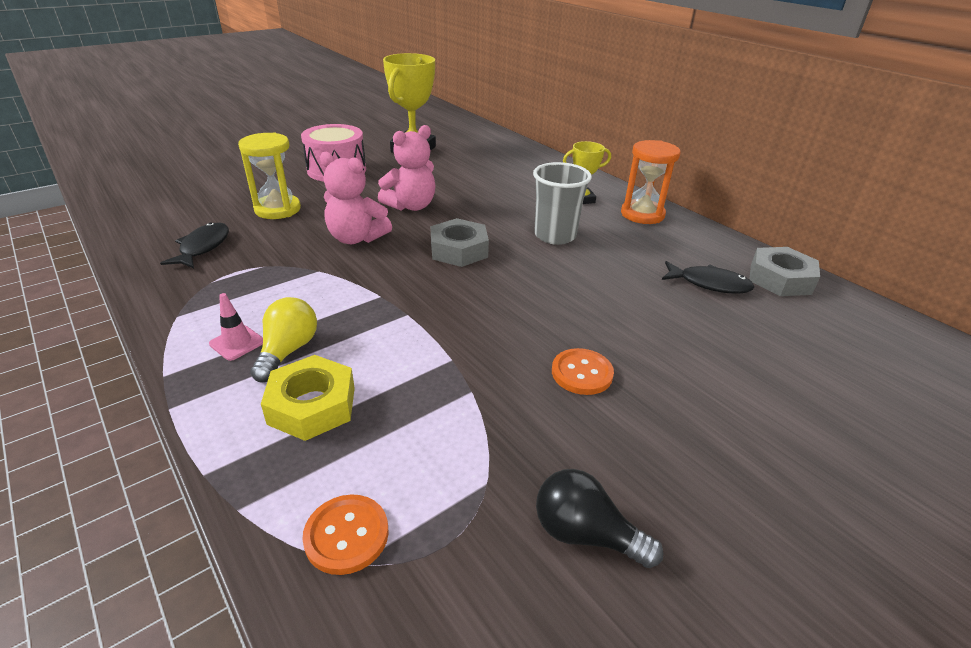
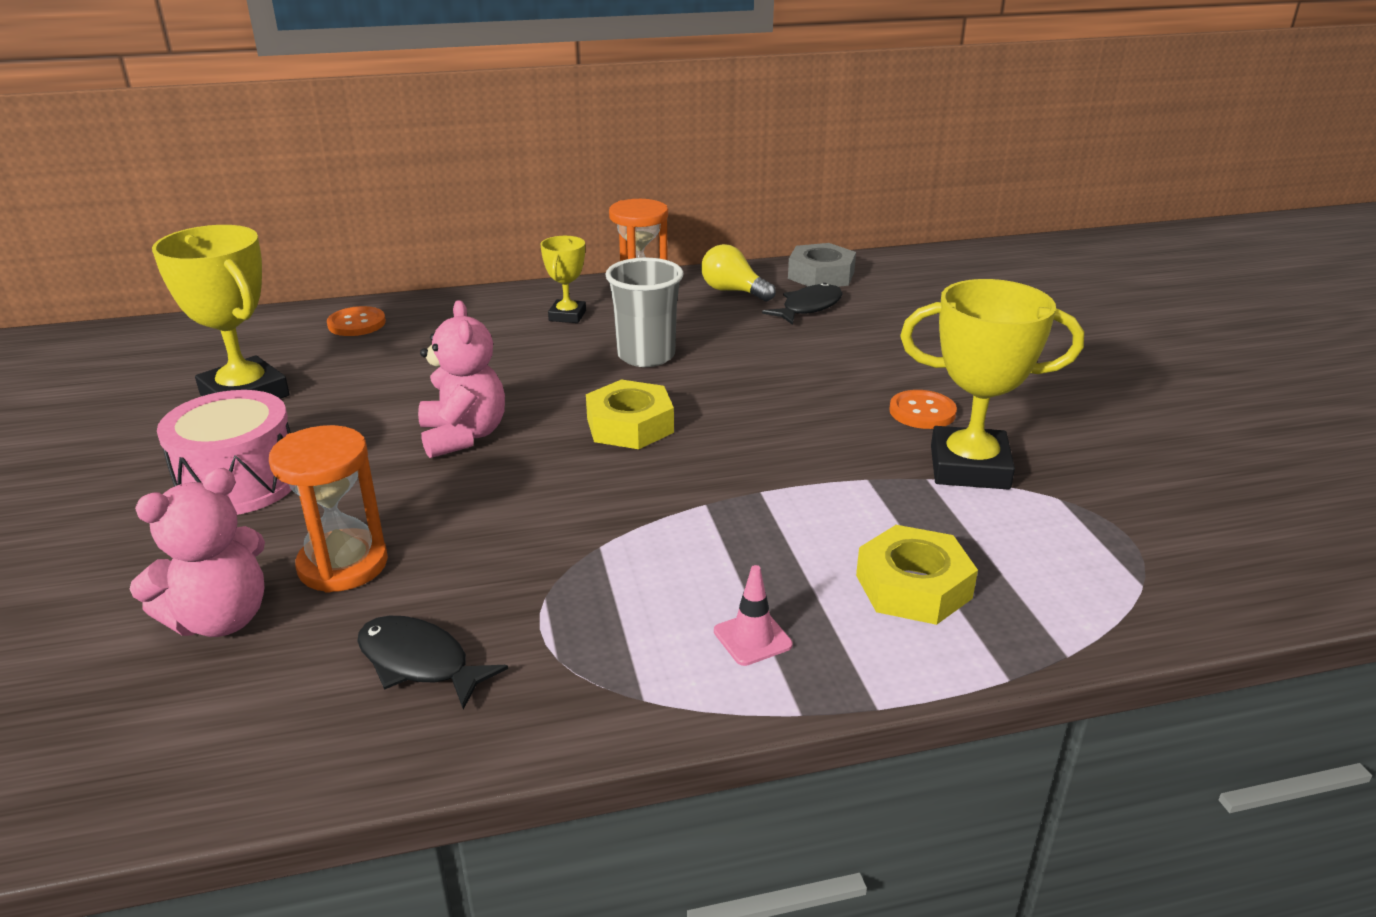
camera: 65 degrees left, 5 degrees down
yellow hourglass [238,133,301,219] -> orange hourglass [269,425,388,593]
yellow light bulb [250,297,317,383] -> yellow light bulb moved to [701,244,776,301]
orange button [302,495,389,575] -> orange button moved to [327,306,386,336]
pink teddy bear [320,152,392,244] -> pink teddy bear moved to [130,468,265,637]
grey nut [431,218,489,267] -> yellow nut [586,380,674,449]
black light bulb [536,469,664,568] -> none
none -> yellow trophy [900,279,1084,490]

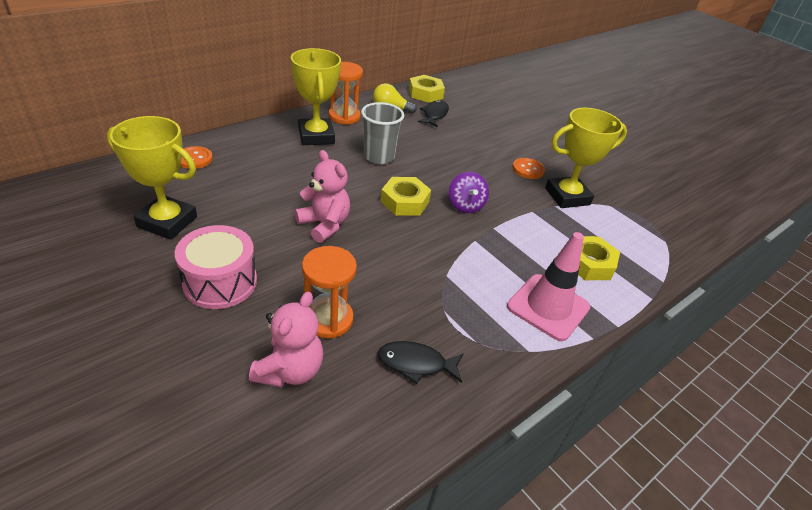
camera: 30 degrees left, 10 degrees up
yellow trophy [540,236,586,323] -> yellow trophy [291,48,341,145], size x1.83
pink traffic cone [714,565,793,666] -> pink traffic cone [507,232,590,341], size x2.23
grey nut [788,243,856,287] -> yellow nut [409,75,445,103]
none -> purple spinning top [449,171,489,213]

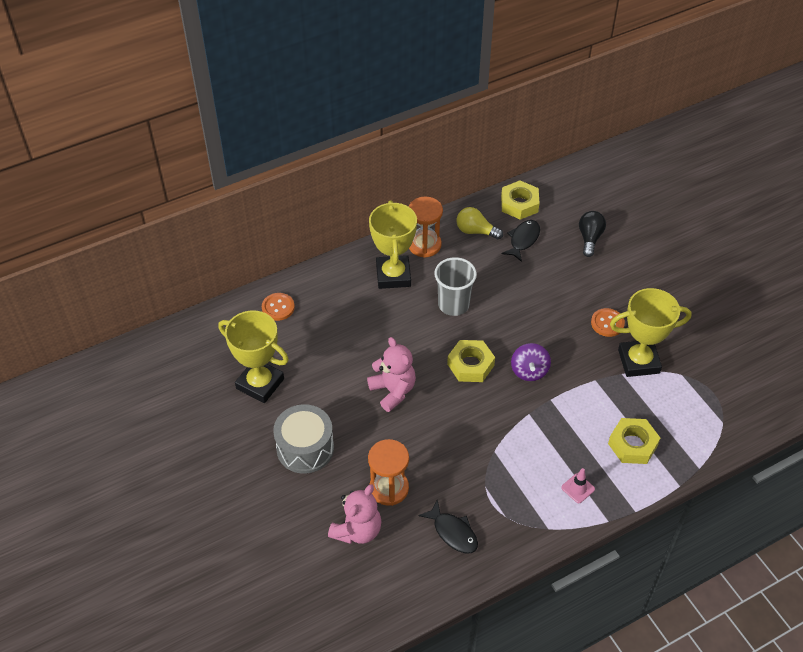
camera: 15 degrees right, 10 degrees up
pink drum [175,225,257,309] -> grey drum [273,404,334,474]
black fish [378,341,464,384] -> black fish turned 150 degrees counterclockwise [418,499,478,553]
pink traffic cone [507,232,590,341] -> pink traffic cone [561,468,595,503], size x0.45
none -> black light bulb [579,211,606,257]

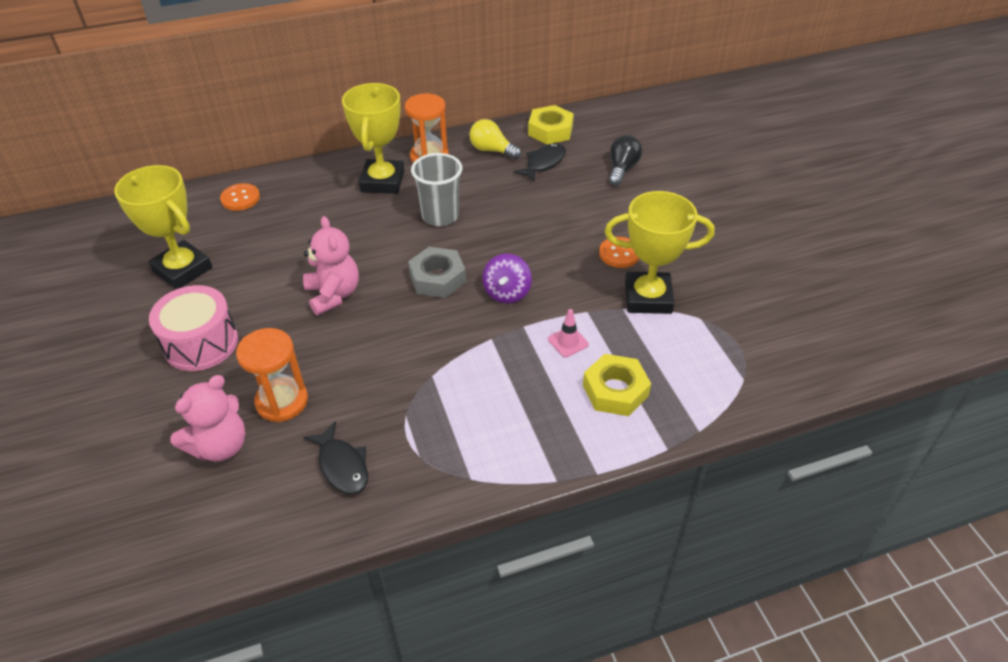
camera: 10 degrees right, 5 degrees down
grey drum [273,404,334,474] -> pink drum [149,285,238,371]
yellow nut [447,340,495,382] -> grey nut [408,247,466,298]
pink traffic cone [561,468,595,503] -> pink traffic cone moved to [548,309,589,357]

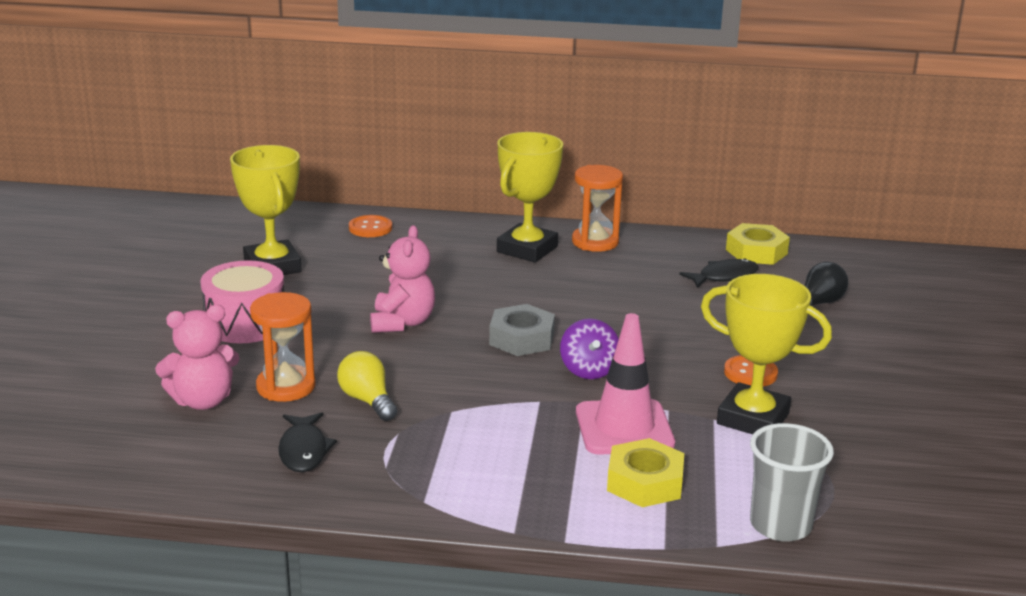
camera: 25 degrees right, 20 degrees down
grey cup [411,153,462,226] -> grey cup moved to [750,423,834,542]
yellow light bulb [469,119,521,159] -> yellow light bulb moved to [337,351,397,421]
purple spinning top [482,254,532,303] -> purple spinning top turned 45 degrees counterclockwise [560,318,619,379]
pink traffic cone [548,309,589,357] -> pink traffic cone [576,313,675,455], size x2.23

